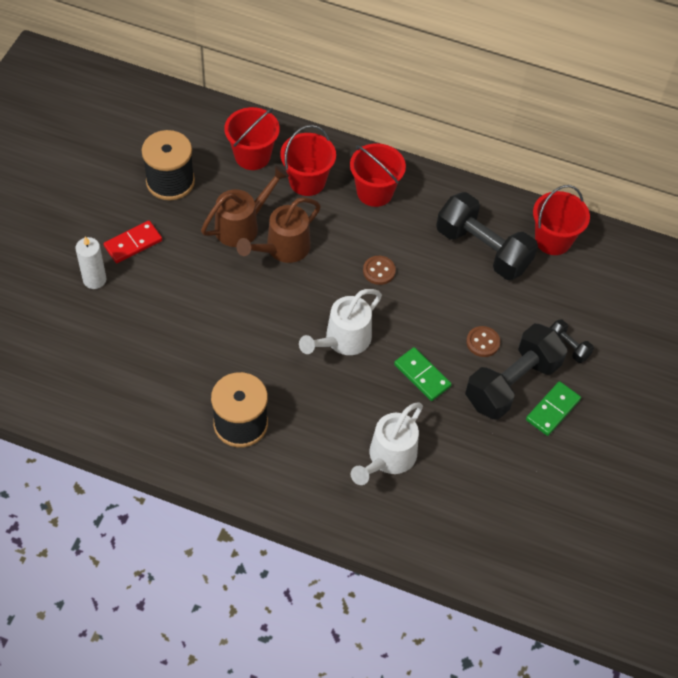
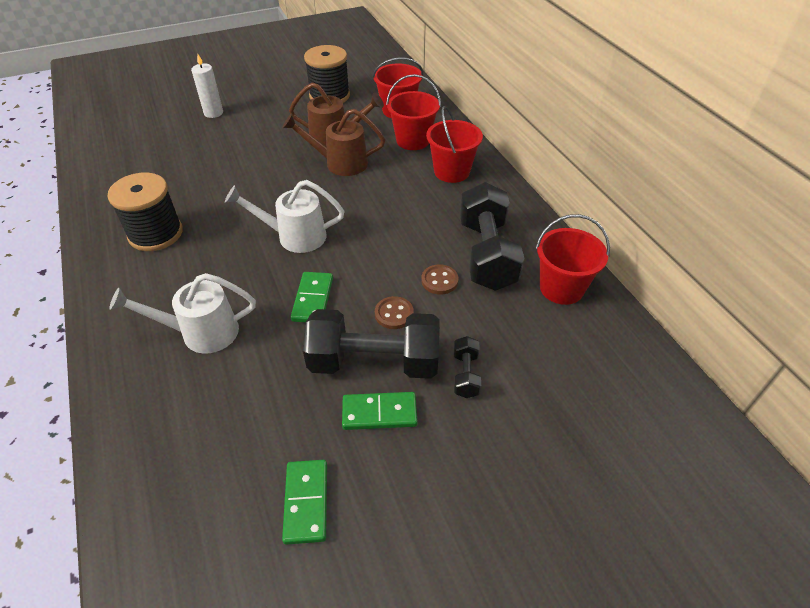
camera: 50 degrees right, 10 degrees down
red domino [103,221,162,263] -> none
brown button [363,256,396,285] -> brown button moved to [421,264,458,295]
none -> green domino [282,460,327,545]

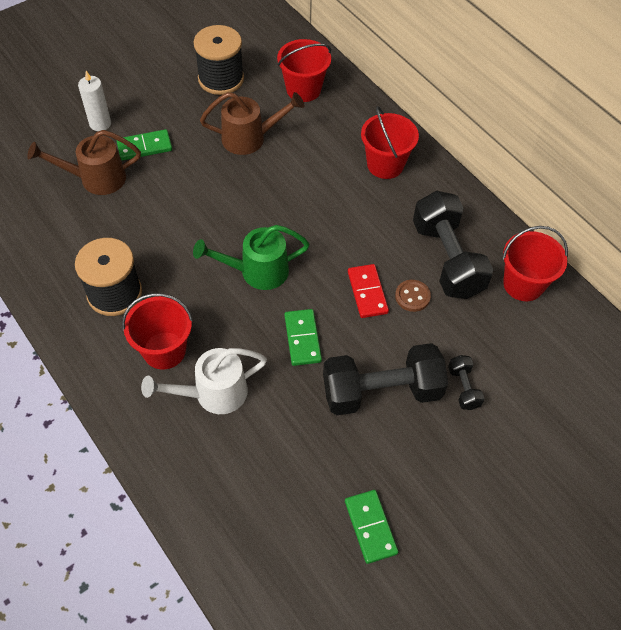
camera: 15 degrees left, 10 degrees up
white watering can [225,180,344,253] -> green watering can [193,225,310,290]
brown watering can [282,109,385,176] -> brown watering can moved to [27,130,141,195]
green domino [342,392,418,430] -> green domino moved to [116,129,172,160]
brown button [375,296,414,329] -> none
red bucket [386,74,441,150] -> red bucket moved to [122,293,193,370]
none -> red domino [348,264,389,318]

